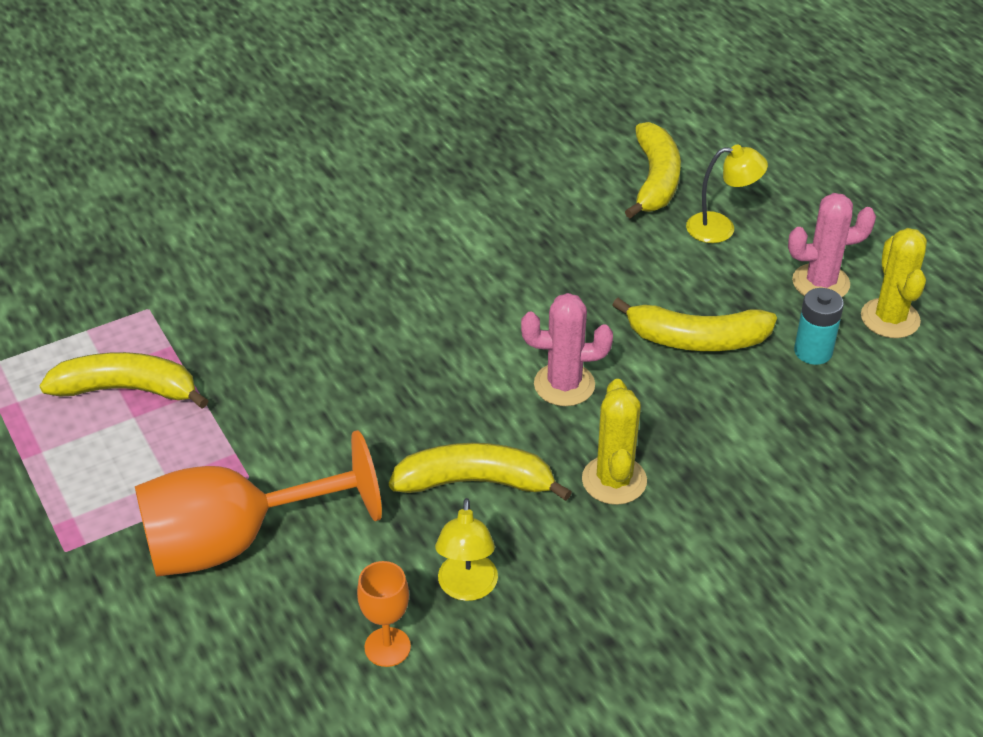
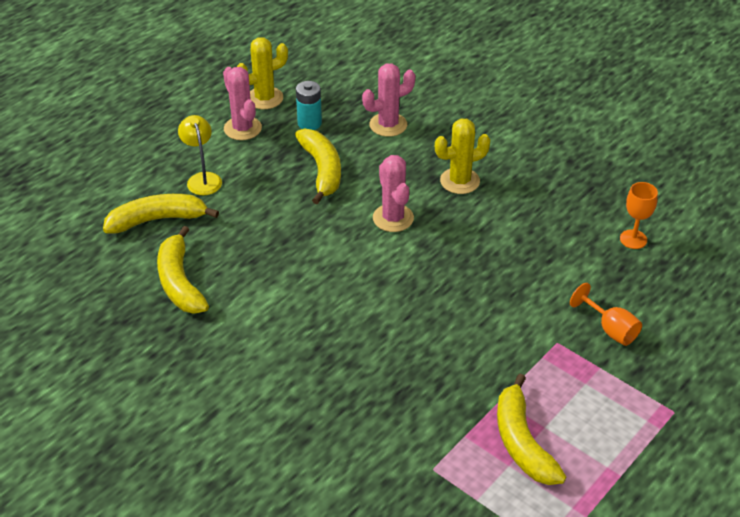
camera: 110 degrees left, 0 degrees up
orange goblet [135,430,382,577] -> orange goblet [570,283,642,346], size x0.47
yellow banana [389,443,572,501] -> yellow banana moved to [157,226,209,314]
yellow lamp [435,498,498,601] -> none
none -> pink cactus [362,63,416,137]

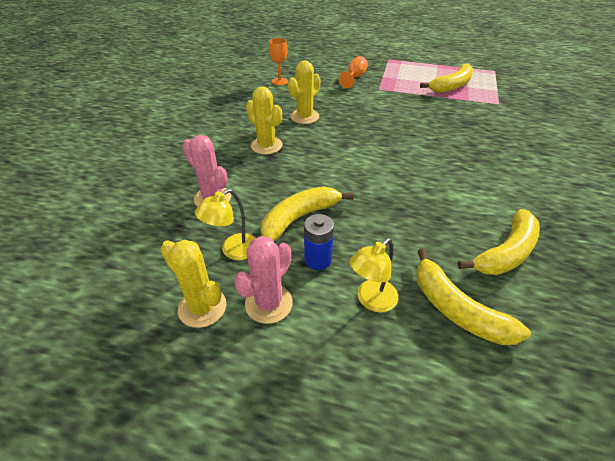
camera: 115 degrees left, 0 degrees up
turquoise battery [296,81,322,130] -> yellow lamp [195,189,255,260]
pink cactus [373,155,414,232] -> none
none -> yellow cactus [288,61,321,124]
none -> blue battery [304,214,334,270]

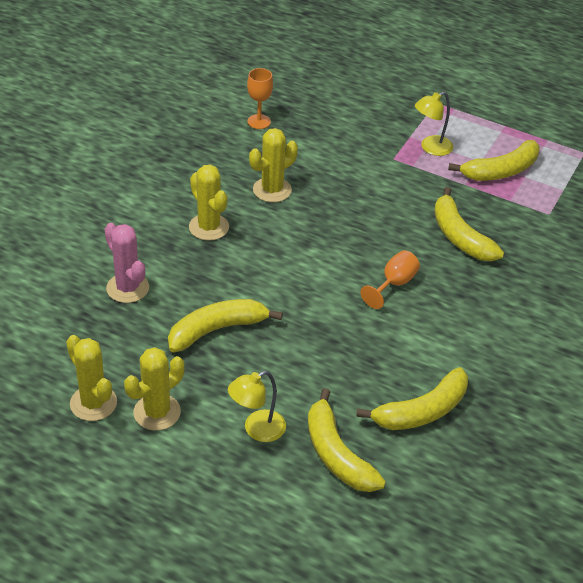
camera: 10 degrees right, 0 degrees up
yellow lamp [195,189,255,260] -> yellow lamp moved to [415,92,453,156]
pink cactus [234,236,293,324] -> yellow cactus [124,347,184,431]
blue battery [304,214,334,270] -> none
orange goblet [339,56,368,88] -> orange goblet moved to [360,250,420,309]
none -> yellow banana [434,187,504,261]

